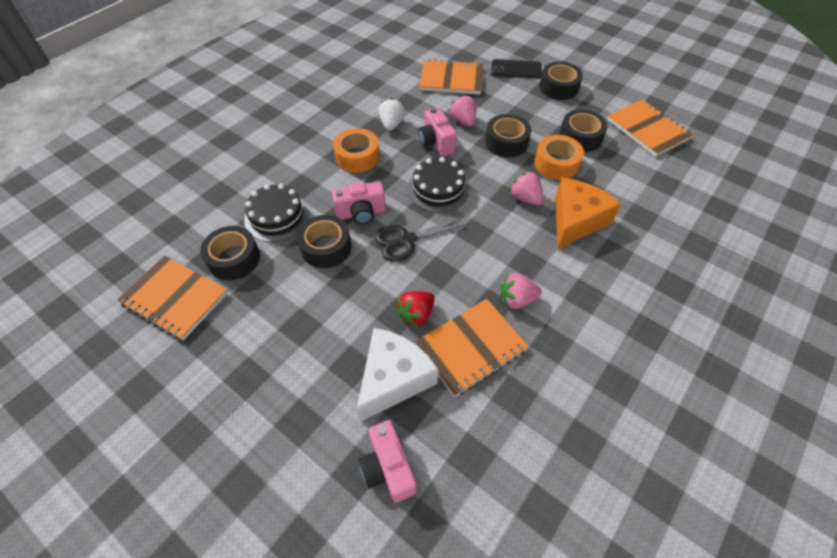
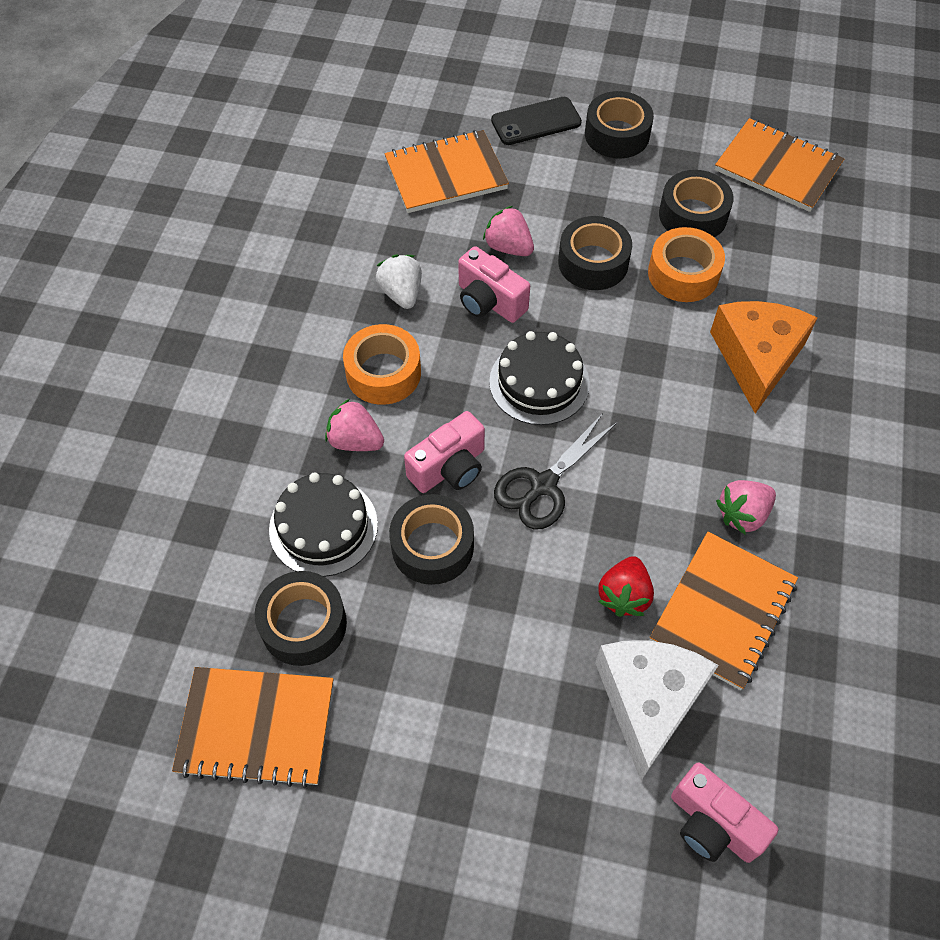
camera: 25 degrees left, 5 degrees up
pink strawberry [509,171,544,205] -> pink strawberry moved to [325,399,384,451]

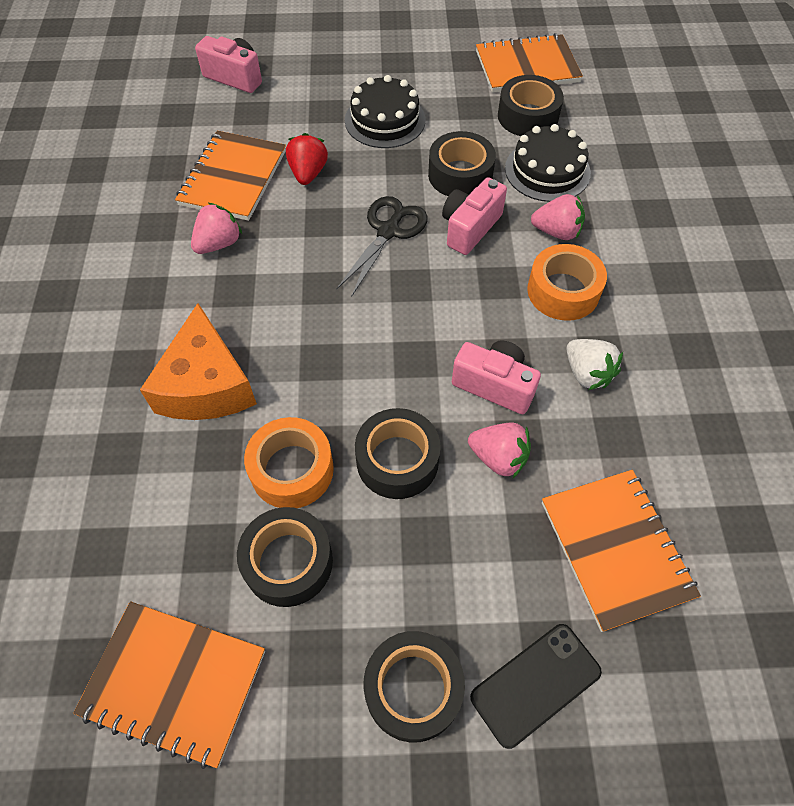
camera: 165 degrees right, 0 degrees up
orange notebook [385,130,509,213] -> orange notebook turned 75 degrees counterclockwise [542,470,701,632]
black cake [489,331,590,425] -> black cake moved to [345,75,426,148]
white cheese [595,640,719,781] -> none

